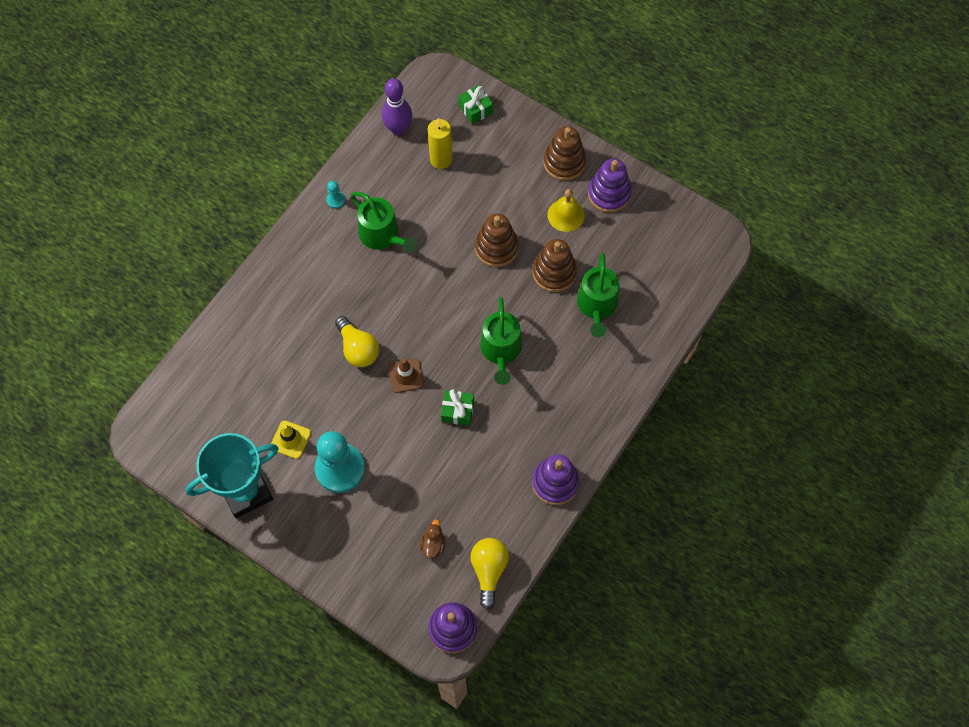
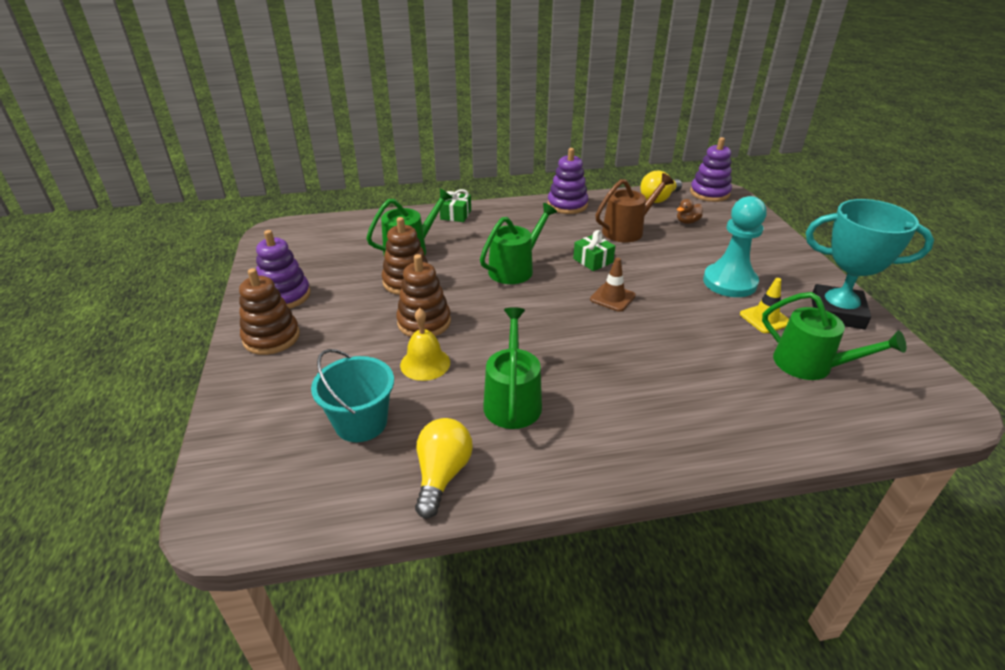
camera: 135 degrees left, 30 degrees down
turquoise pawn [326,181,346,209] -> none
yellow light bulb [335,316,379,367] -> yellow light bulb moved to [415,418,473,518]
purple bowling pin [382,78,412,135] -> none
yellow candle [428,118,452,169] -> turquoise bucket [311,349,394,442]
green gift [458,85,493,124] -> green gift moved to [440,189,471,222]
yellow bell [548,189,585,232] -> yellow bell moved to [400,308,450,381]
none -> brown watering can [596,173,674,242]
none -> green watering can [762,292,906,380]

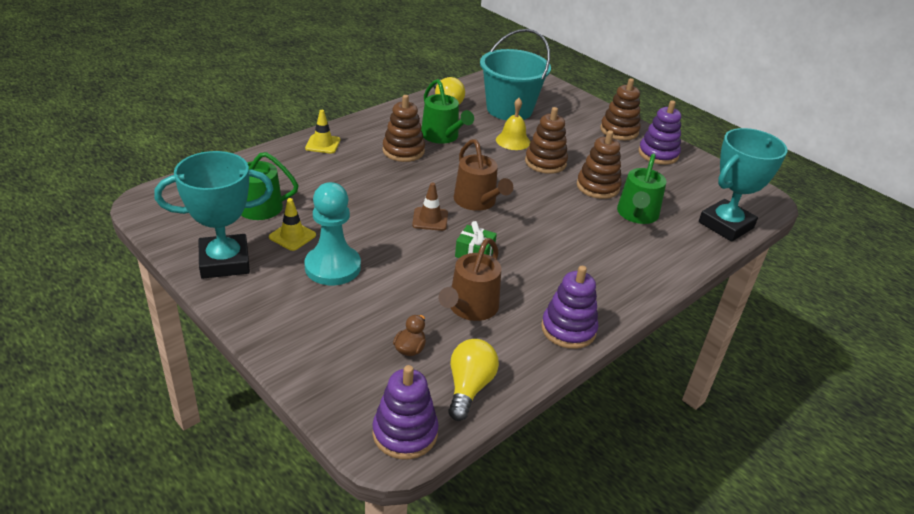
camera: 145 degrees right, 0 degrees up
turquoise bucket [311,349,394,442] -> turquoise bucket [480,29,551,120], size x1.52
green gift [440,189,471,222] -> none
green watering can [480,203,557,284] -> none
none -> yellow traffic cone [305,110,340,154]
none -> brown stacking toy [382,95,425,162]
none -> brown watering can [454,139,513,211]
none -> turquoise trophy [699,128,788,242]

